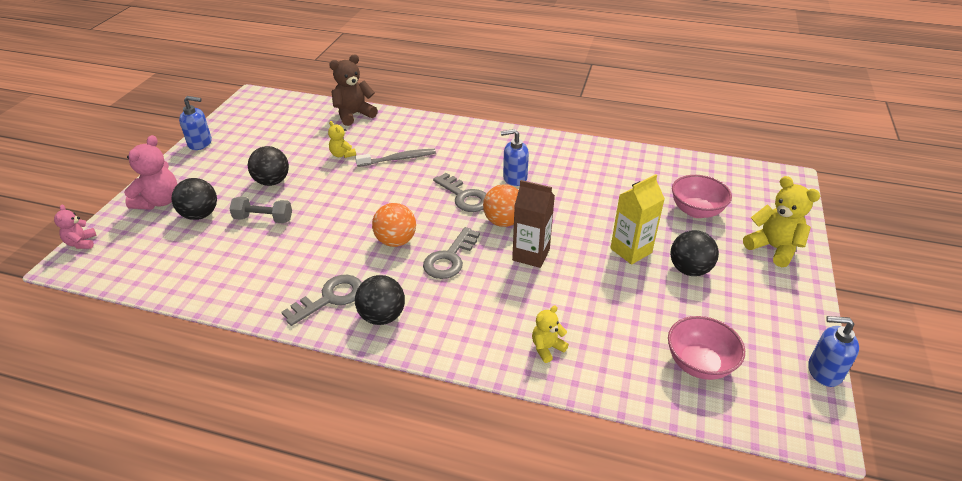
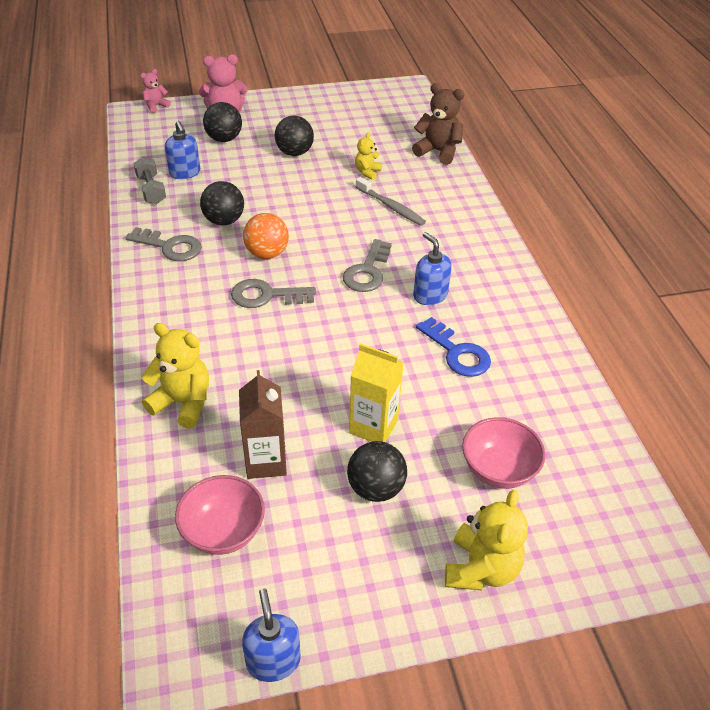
camera: 60 degrees right, 5 degrees up
blue soap dispenser [179,96,212,150] -> blue soap dispenser moved to [165,121,200,179]
grey dumbbell [229,197,292,223] -> grey dumbbell moved to [133,157,166,204]
black ball [355,275,405,325] -> black ball moved to [200,181,244,226]
orange ball [483,184,519,227] -> none
brown carton [512,180,555,268] -> brown carton moved to [239,370,287,479]
yellow teddy bear [532,306,569,363] -> yellow teddy bear [141,323,209,429], size x1.76
none -> blue key [416,317,491,377]

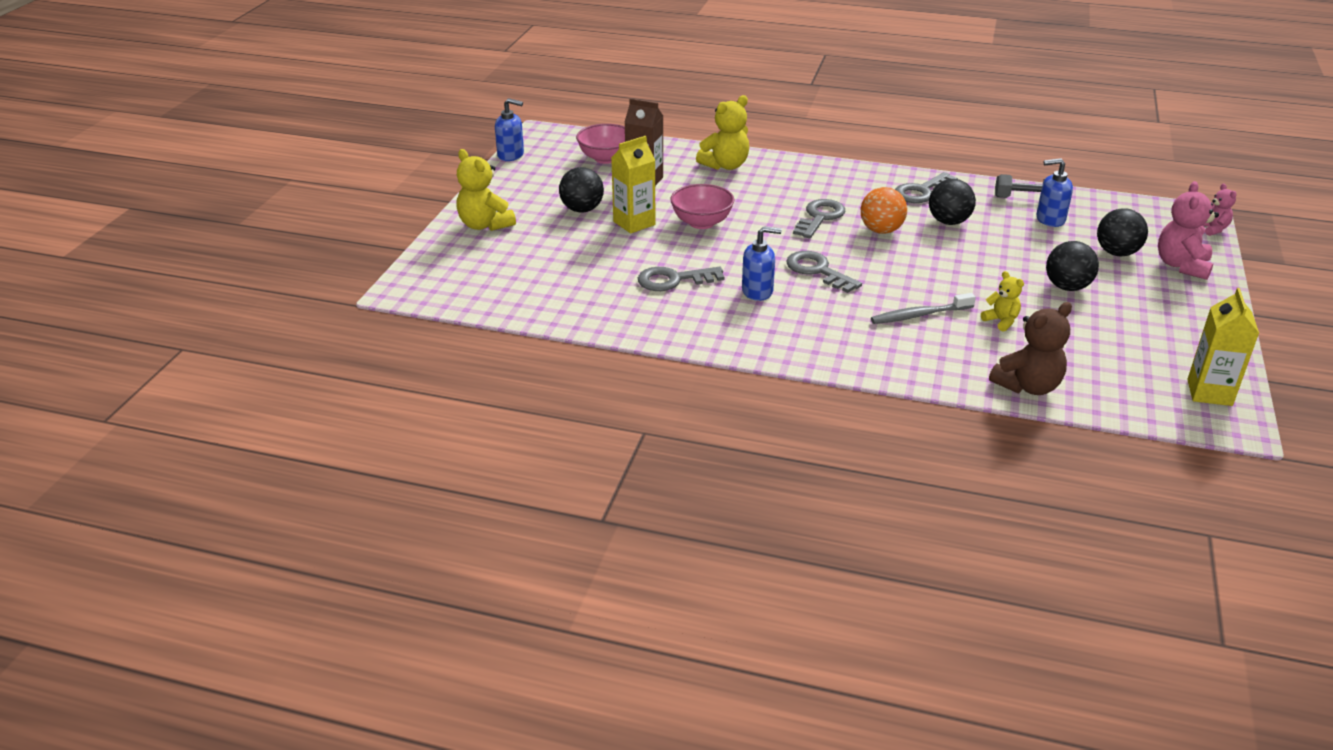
camera: 120 degrees right, 10 degrees down
blue key [416,317,491,377] -> grey key [638,267,724,291]
pink bowl [462,417,545,489] -> pink bowl moved to [670,184,734,229]
none -> yellow carton [1187,288,1259,406]

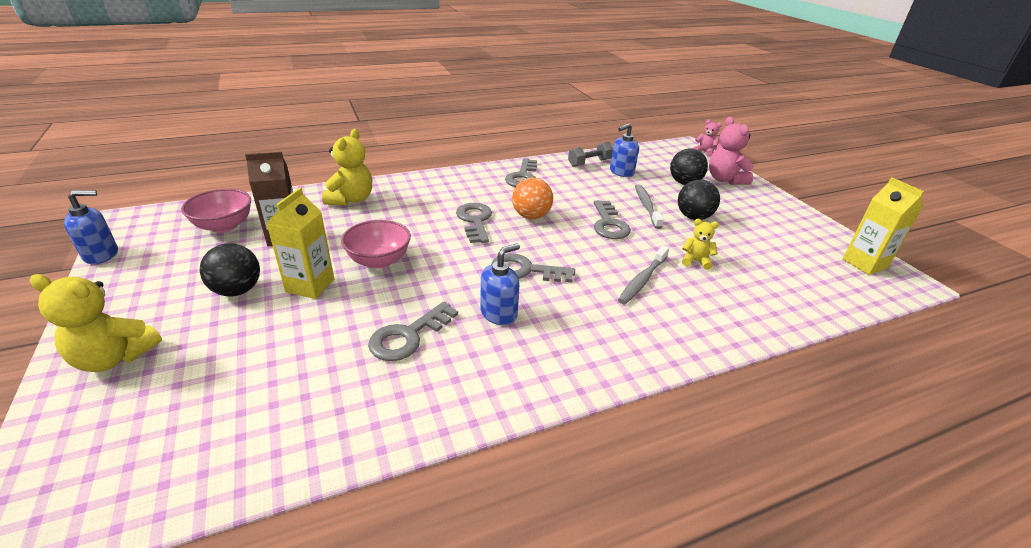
camera: 40 degrees left, 0 degrees up
black ball [929,179,976,225] -> none
brown teddy bear [989,302,1072,395] -> none
none -> grey key [594,200,631,239]
none -> grey toothbrush [635,185,664,229]

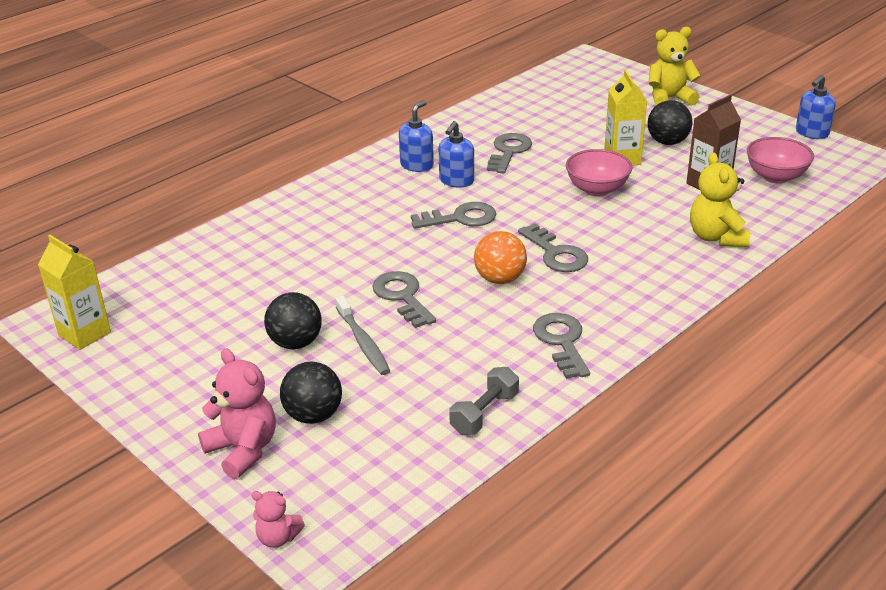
camera: 160 degrees right, 0 degrees up
blue soap dispenser [610,123,639,177] -> blue soap dispenser moved to [399,100,434,172]
grey toothbrush [618,246,669,304] -> none
yellow teddy bear [682,219,719,270] -> none

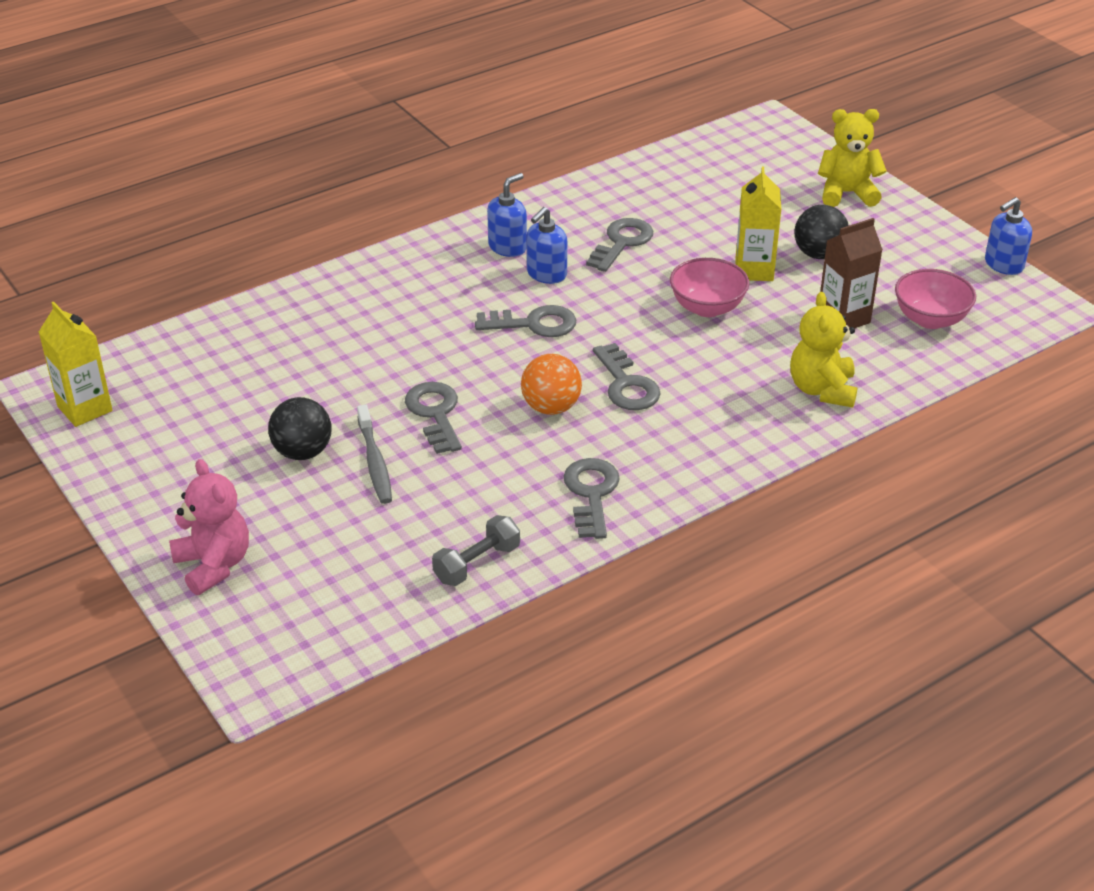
camera: 10 degrees right, 5 degrees up
pink teddy bear [251,491,305,548] -> none
black ball [280,362,342,424] -> none

